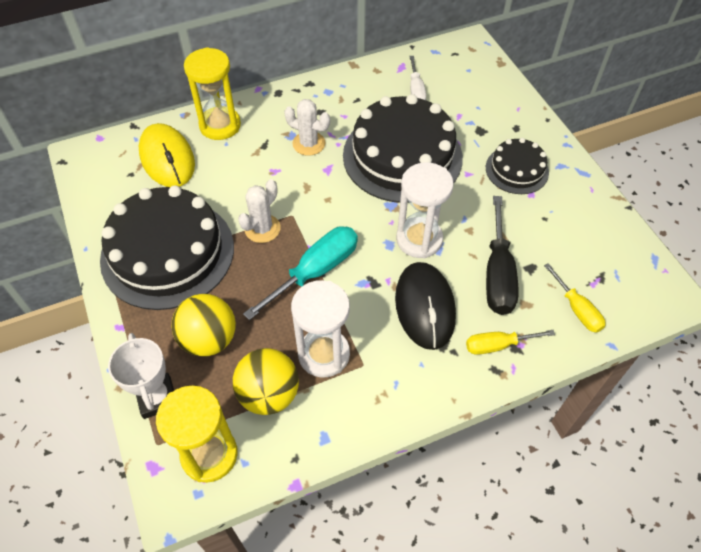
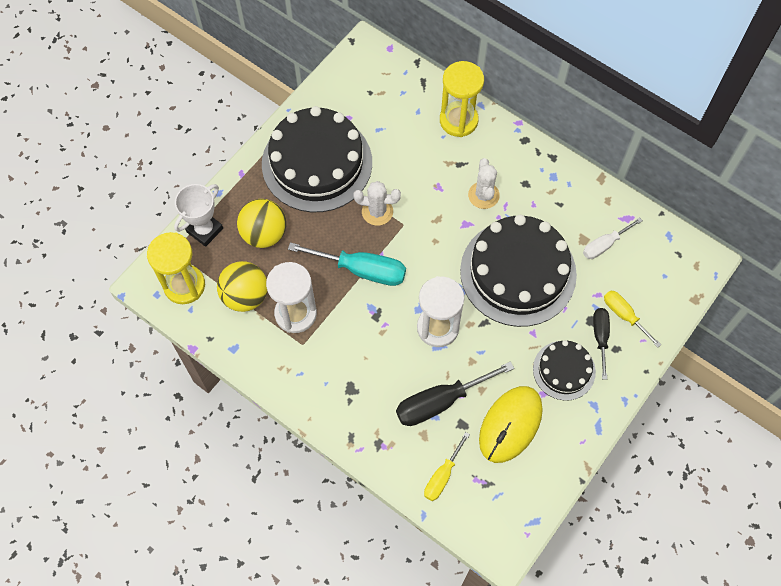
camera: 60 degrees right, 10 degrees up
yellow mouse [139,123,195,187] -> yellow mouse moved to [479,386,543,463]
black mouse [395,262,456,350] -> none
yellow screwdriver [466,330,555,355] -> yellow screwdriver moved to [604,290,661,348]
none -> black screwdriver [593,308,610,380]

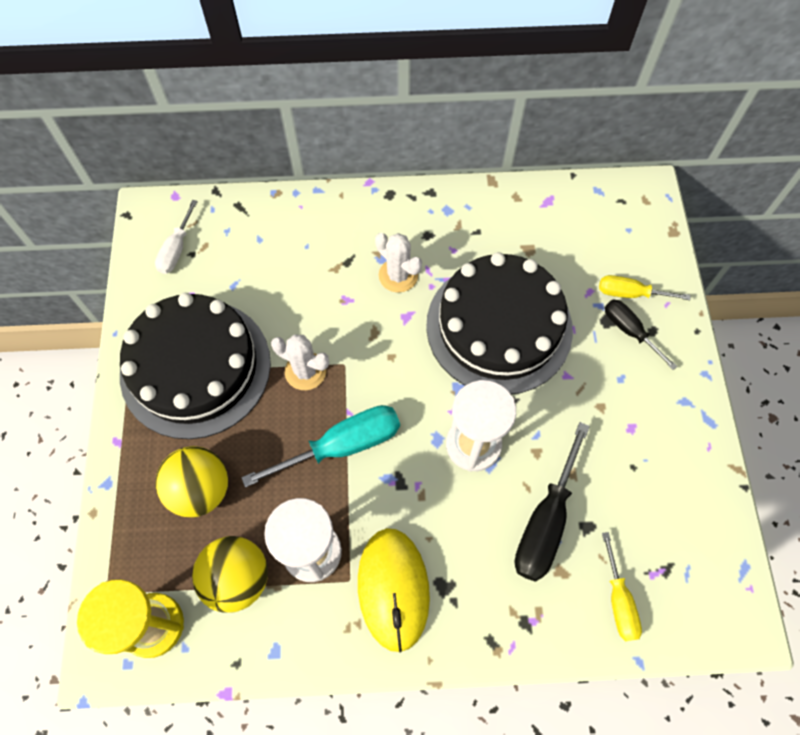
camera: 40 degrees left, 0 degrees up
white trophy [174,184,223,247] -> none
white cactus [353,181,401,226] -> white cactus turned 60 degrees clockwise [271,334,329,390]
yellow hourglass [440,61,484,137] -> none
yellow mouse [479,386,543,463] -> yellow mouse moved to [358,528,430,652]
black cake [533,340,596,401] -> none
white screwdriver [583,218,643,259] -> white screwdriver moved to [155,200,198,274]

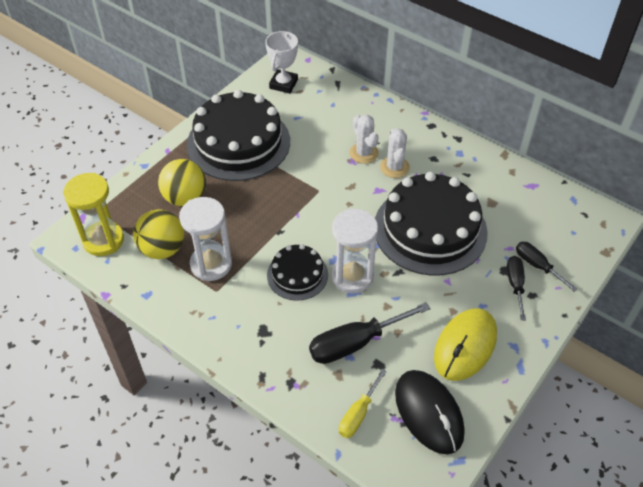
camera: 40 degrees right, 15 degrees down
white screwdriver [155,200,198,274] -> white trophy [265,31,298,94]
turquoise screwdriver [241,405,400,488] -> none
white cactus [271,334,329,390] -> white cactus moved to [350,115,379,164]
yellow mouse [358,528,430,652] -> yellow mouse moved to [434,308,497,381]
yellow screwdriver [599,275,691,300] -> black screwdriver [516,242,577,292]
none -> black cake [267,244,328,301]
none -> black mouse [395,370,465,454]

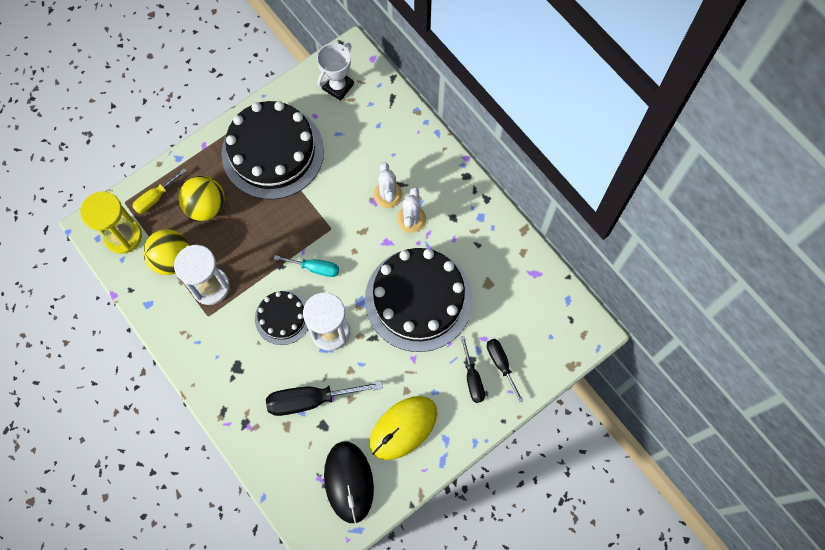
camera: 15 degrees right, 20 degrees up
yellow screwdriver [339,369,387,438] -> yellow screwdriver moved to [132,168,187,213]
black screwdriver [507,256,526,320] -> black screwdriver turned 150 degrees clockwise [460,336,485,403]
none -> turquoise screwdriver [274,255,339,277]

